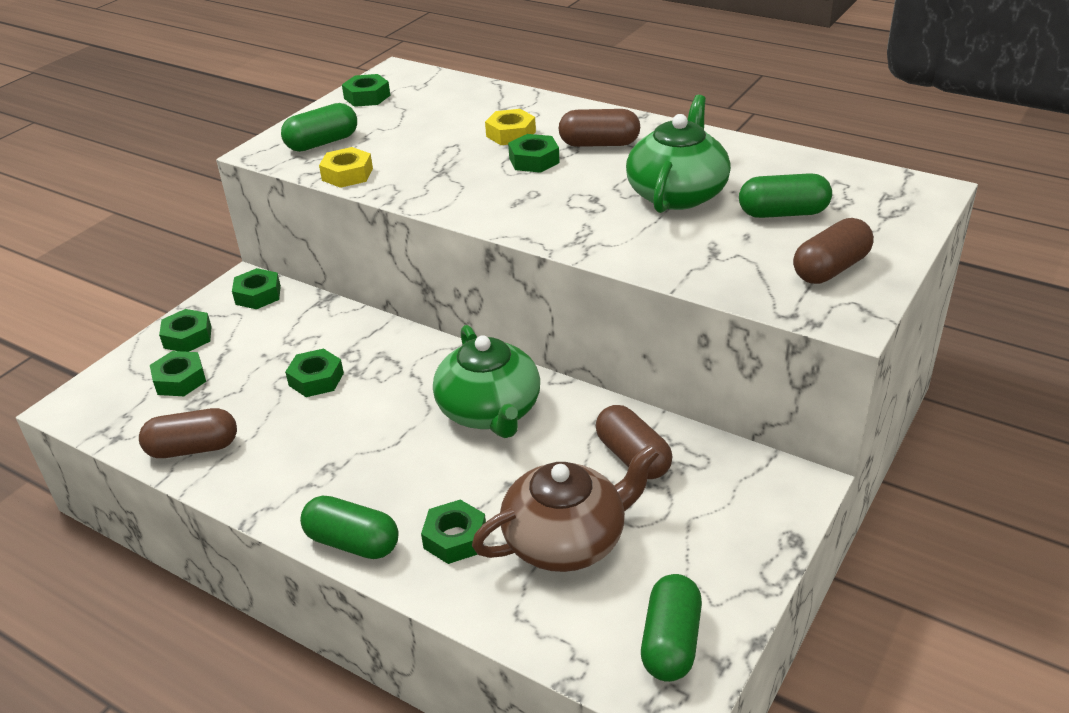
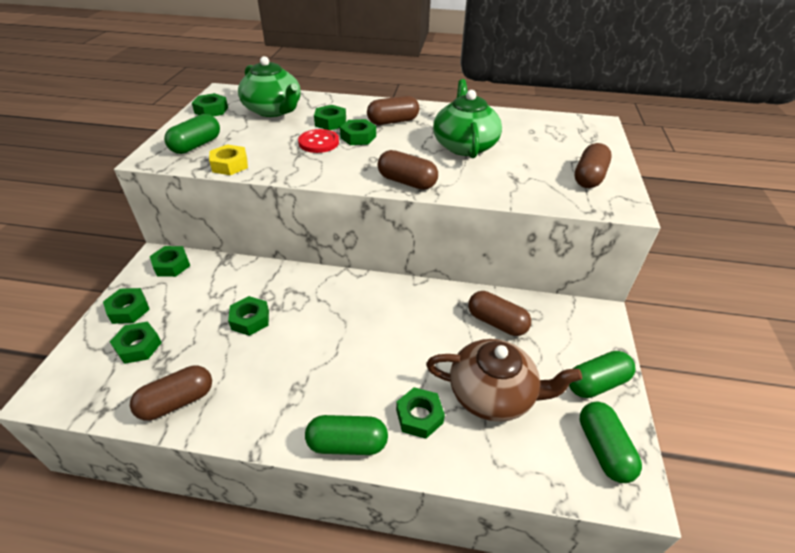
camera: 25 degrees left, 5 degrees up
green teapot [433,325,540,438] -> green teapot moved to [238,56,301,117]
brown teapot [472,445,659,572] -> brown teapot turned 60 degrees clockwise [426,339,582,422]
yellow nut [485,109,536,145] -> green nut [314,105,346,130]
green capsule [739,173,832,218] -> green capsule moved to [569,351,635,398]
none -> red button [298,129,339,153]
none -> brown capsule [377,150,438,190]

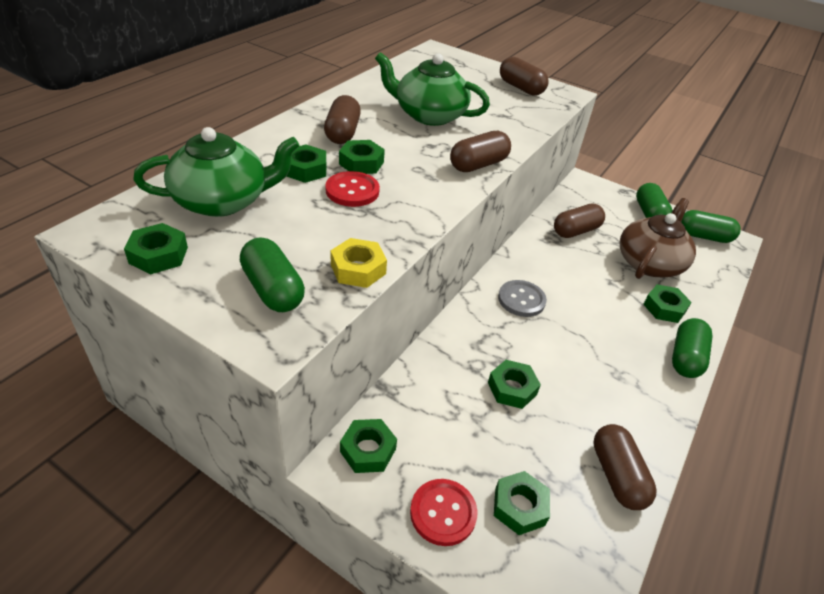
camera: 70 degrees left, 0 degrees up
green nut [103,288,150,324] -> red button [410,479,477,546]
none -> grey button [498,280,547,317]

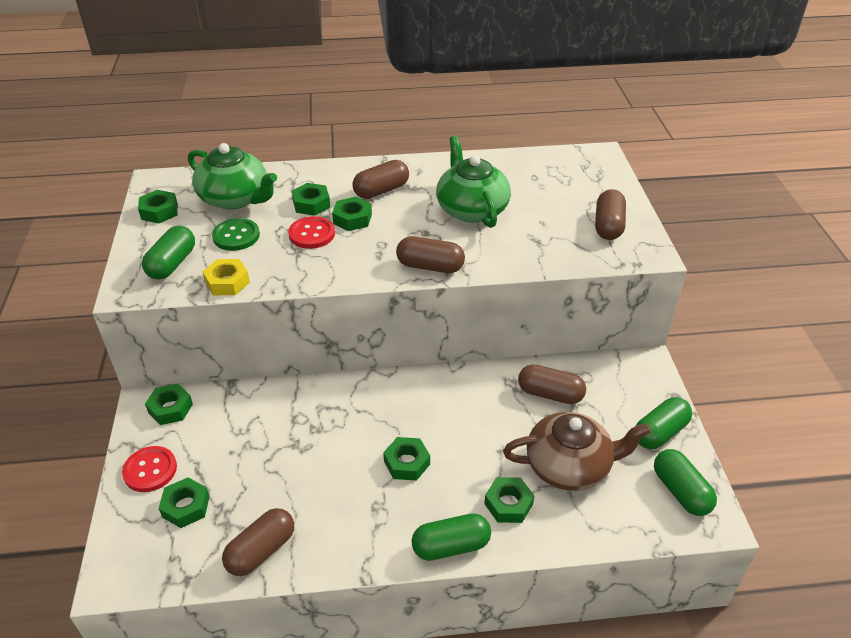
camera: 55 degrees right, 0 degrees up
green nut [488,360,541,409] -> green nut moved to [383,437,430,481]
grey button [498,280,547,317] -> none
none -> green button [212,218,260,251]

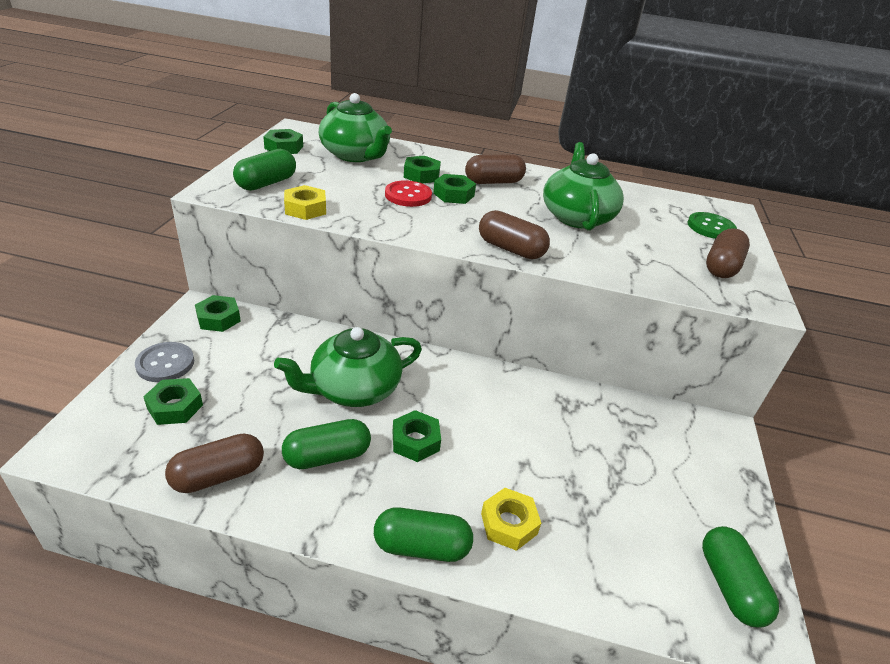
camera: 15 degrees right, 5 degrees down
red button [122,446,177,492] -> grey button [135,342,194,382]
green button [212,218,260,251] -> green button moved to [687,212,737,239]
green nut [484,477,534,523] -> yellow nut [481,488,541,551]
brown teapot [503,412,651,491] -> none
brown capsule [518,364,586,404] -> none
green capsule [636,397,692,449] -> green capsule moved to [282,419,371,469]
none -> green teapot [274,327,422,407]

